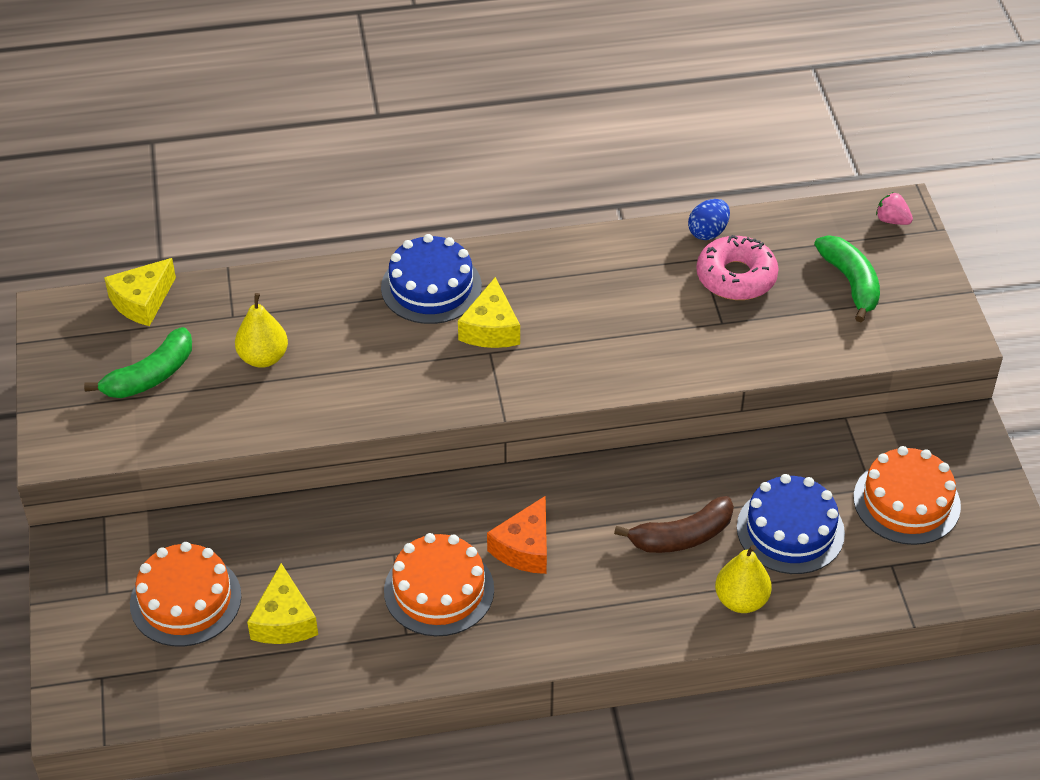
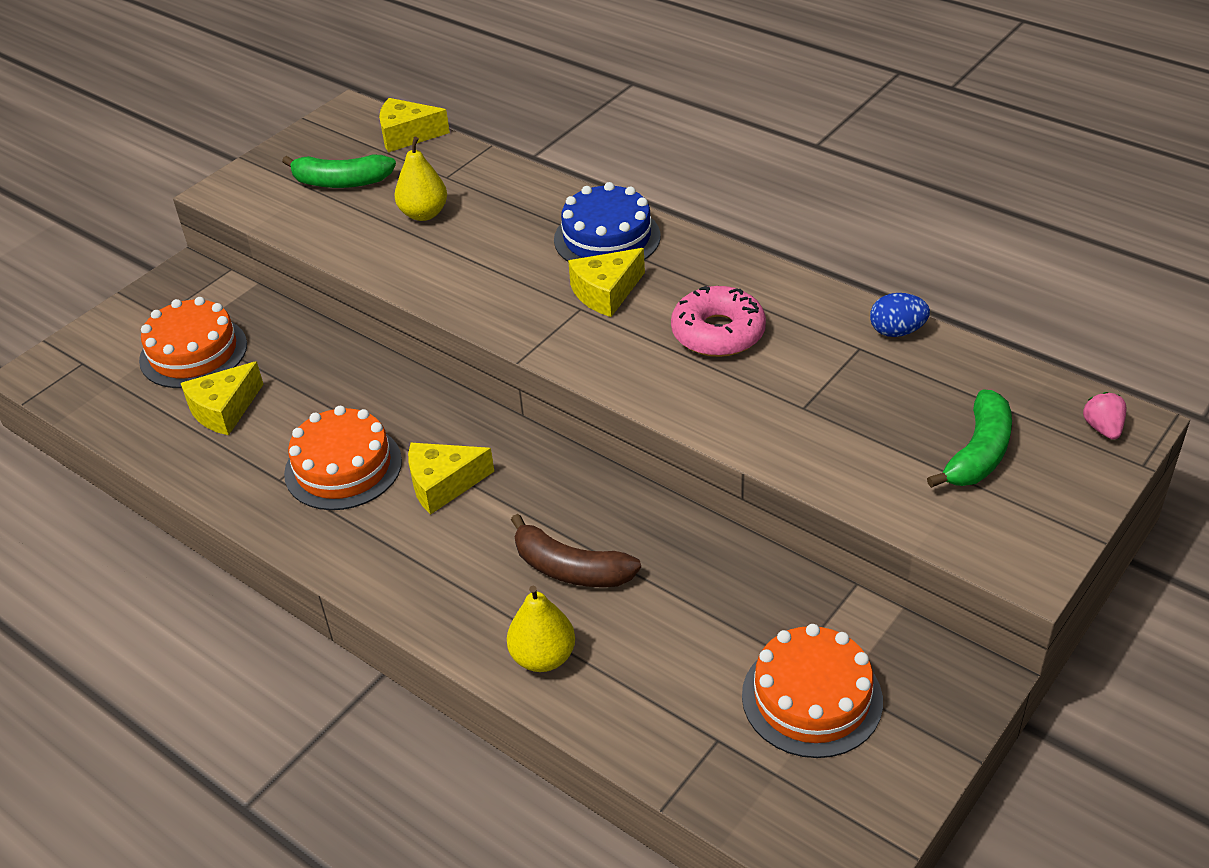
camera: 50 degrees right, 5 degrees down
orange cheese [487,496,547,574] -> yellow cheese [408,443,494,515]
pink donut [696,235,779,300] -> pink donut moved to [671,286,766,357]
blue cake [737,474,845,574] -> none

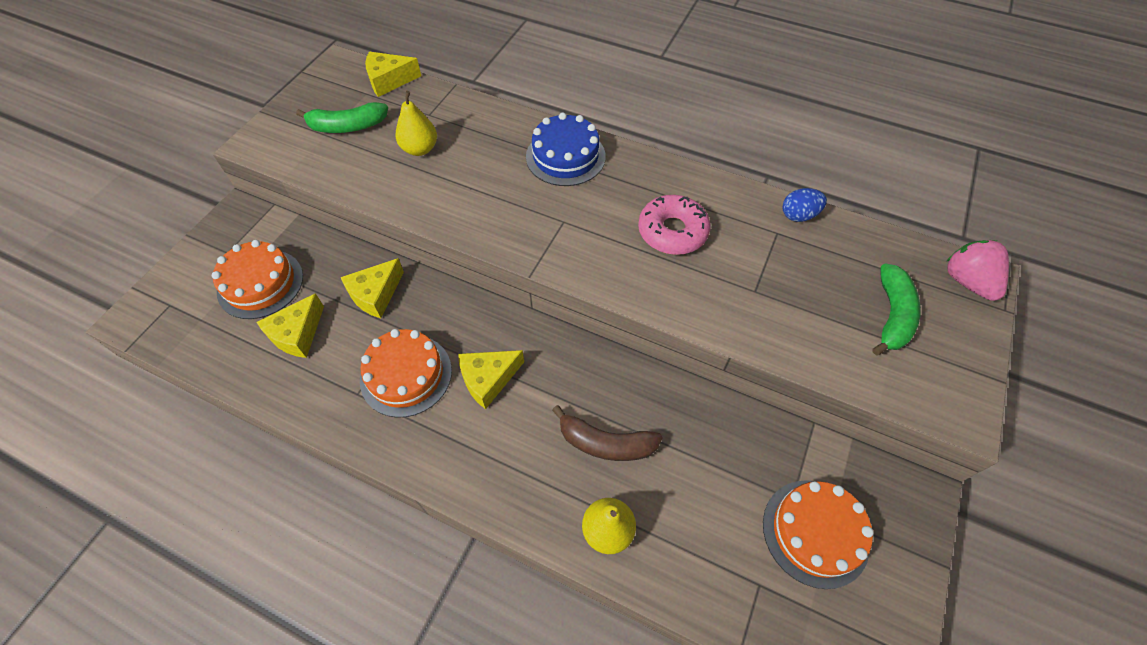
camera: 15 degrees left, 15 degrees up
yellow cheese [568,248,645,317] -> yellow cheese moved to [341,258,404,318]
pink strawberry [1083,392,1126,440] -> pink strawberry [946,240,1009,301], size x1.72

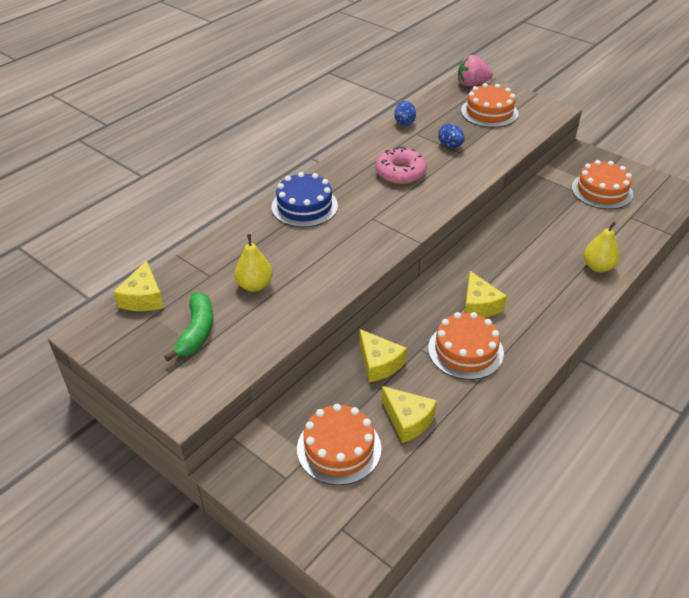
camera: 75 degrees left, 15 degrees down
brown banana [552,405,662,461] -> none
green banana [873,263,921,355] -> orange cake [461,83,518,128]
none -> blue egg [438,124,465,148]

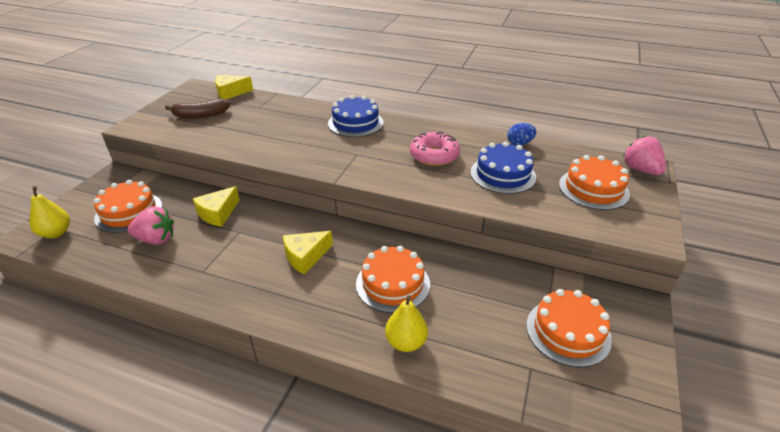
camera: 70 degrees right, 5 degrees down
green banana [164,292,213,361] -> brown banana [165,99,230,119]
yellow pear [234,234,273,292] -> yellow pear moved to [30,186,70,238]
yellow cheese [381,386,437,443] -> pink strawberry [128,206,174,245]
orange cake [428,312,504,380] -> orange cake moved to [356,246,430,313]
blue egg [438,124,465,148] -> blue cake [470,142,536,194]

